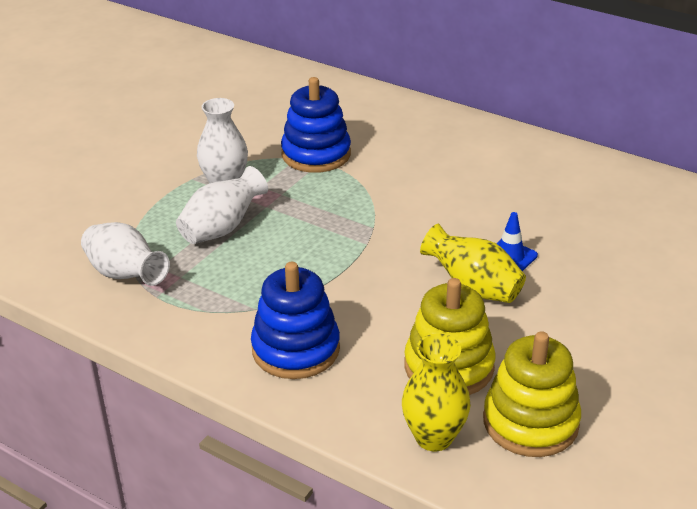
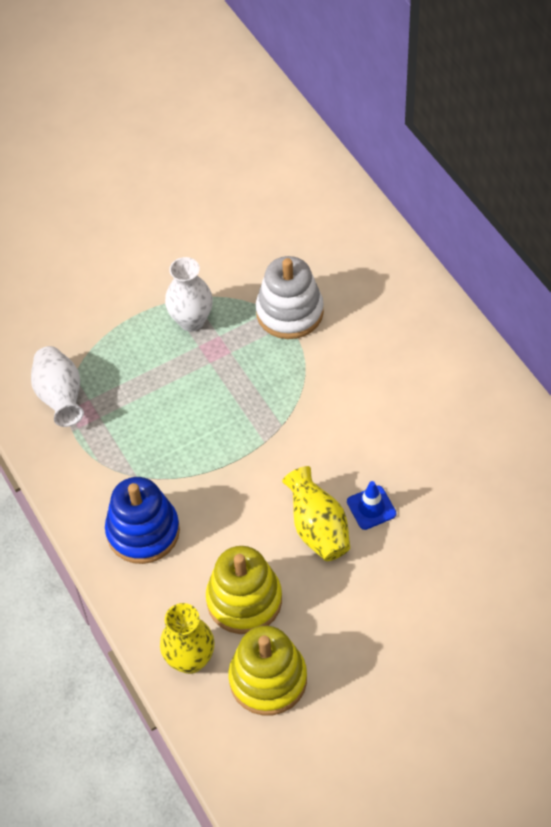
camera: 30 degrees right, 20 degrees up
white vase [176,166,268,244] -> none
blue stacking toy [281,77,351,173] -> white stacking toy [256,256,324,339]

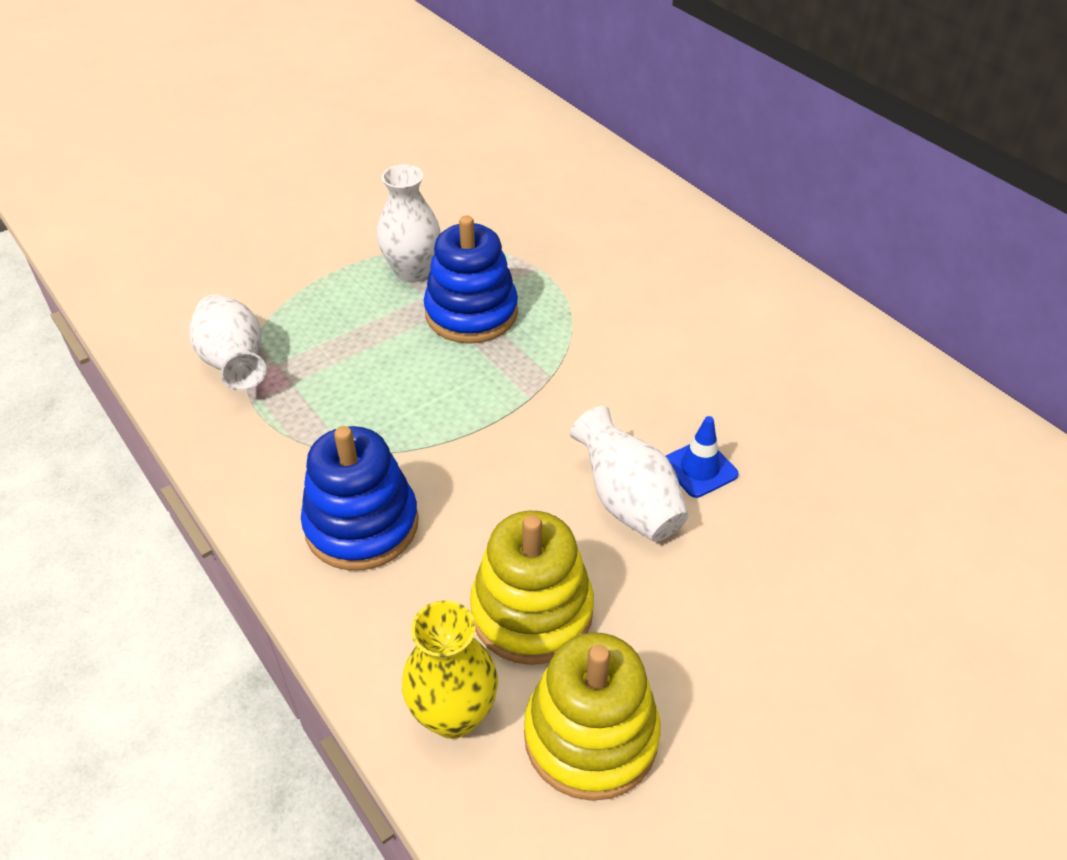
camera: 10 degrees left, 10 degrees down
white stacking toy [256,256,324,339] -> none
yellow vase [282,466,350,561] -> white vase [570,406,689,542]
none -> blue stacking toy [424,215,518,344]

